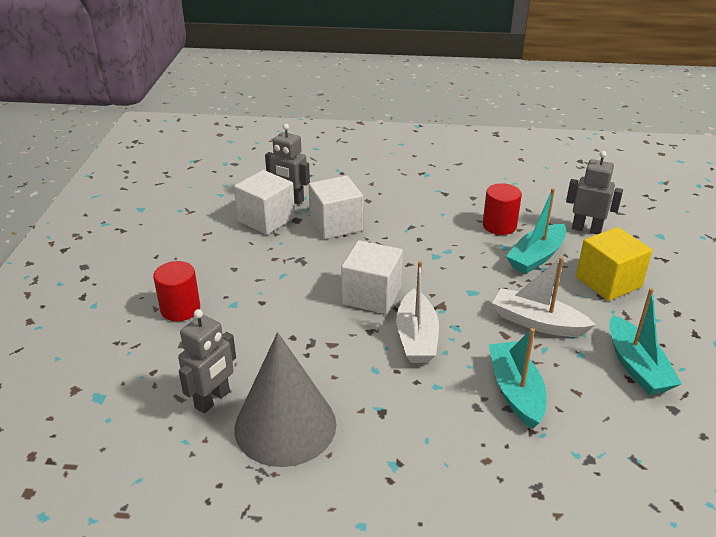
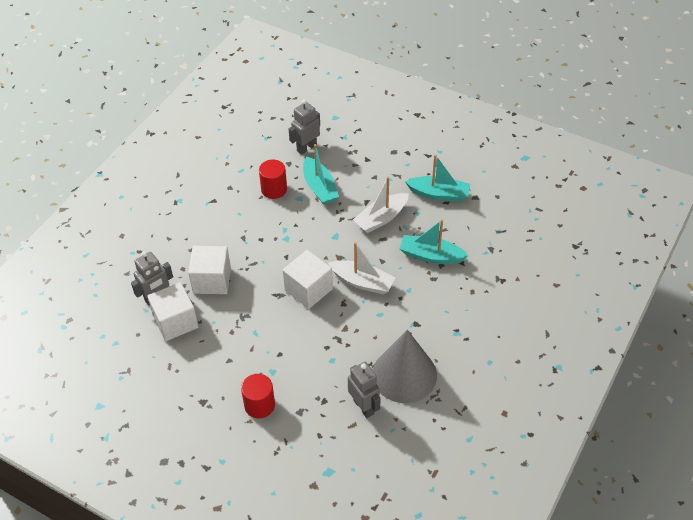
camera: 65 degrees left, 15 degrees up
yellow cube [576,227,653,301] -> none

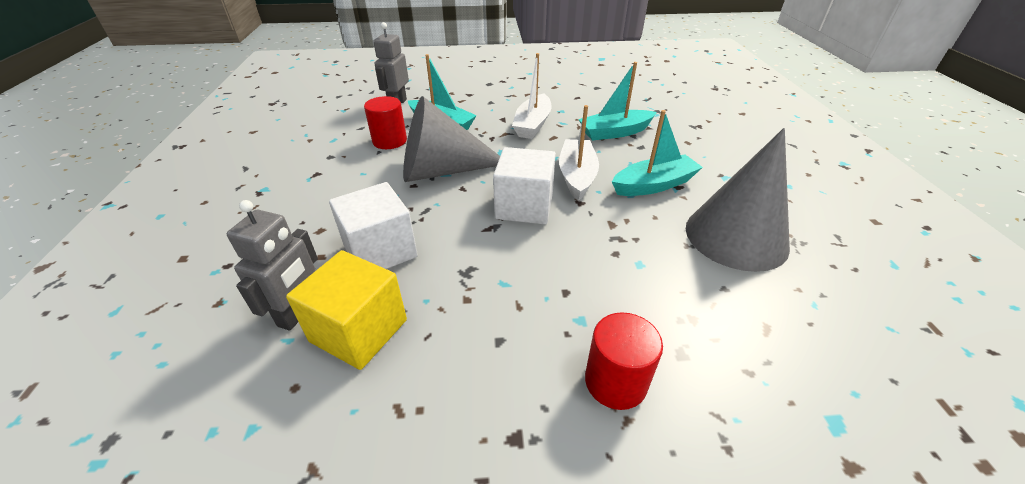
camera: 35 degrees left, 10 degrees down
white cube [147,282,198,341] -> yellow cube [286,250,407,370]
white boat [328,242,396,294] -> white boat turned 75 degrees counterclockwise [559,105,599,201]
grey robot [348,362,381,418] -> none
turquoise boat [405,155,470,202] -> turquoise boat moved to [612,110,703,196]
none -> grey cone [403,96,500,182]

